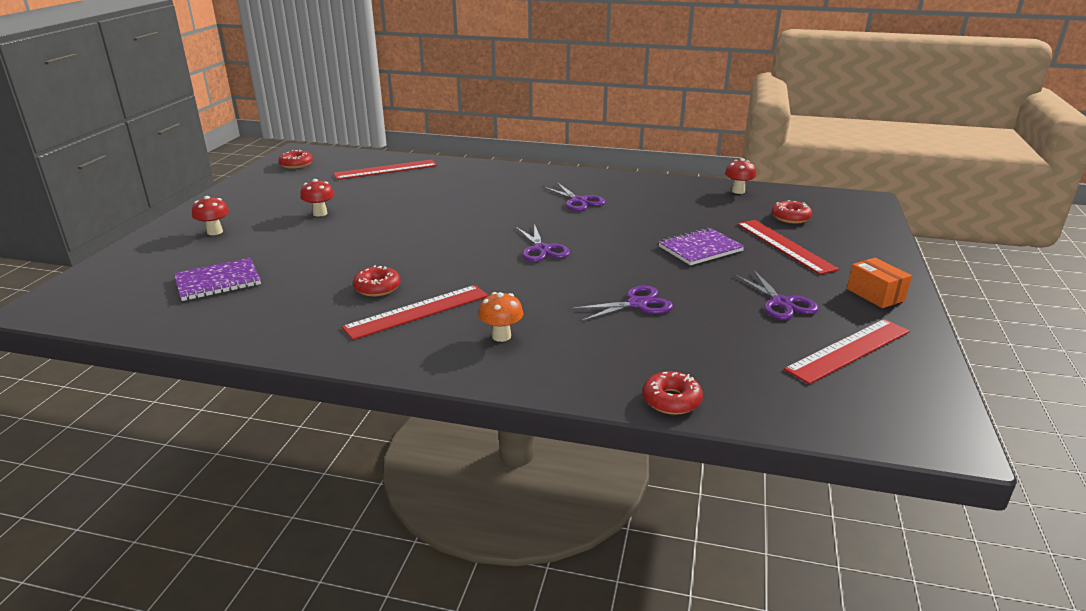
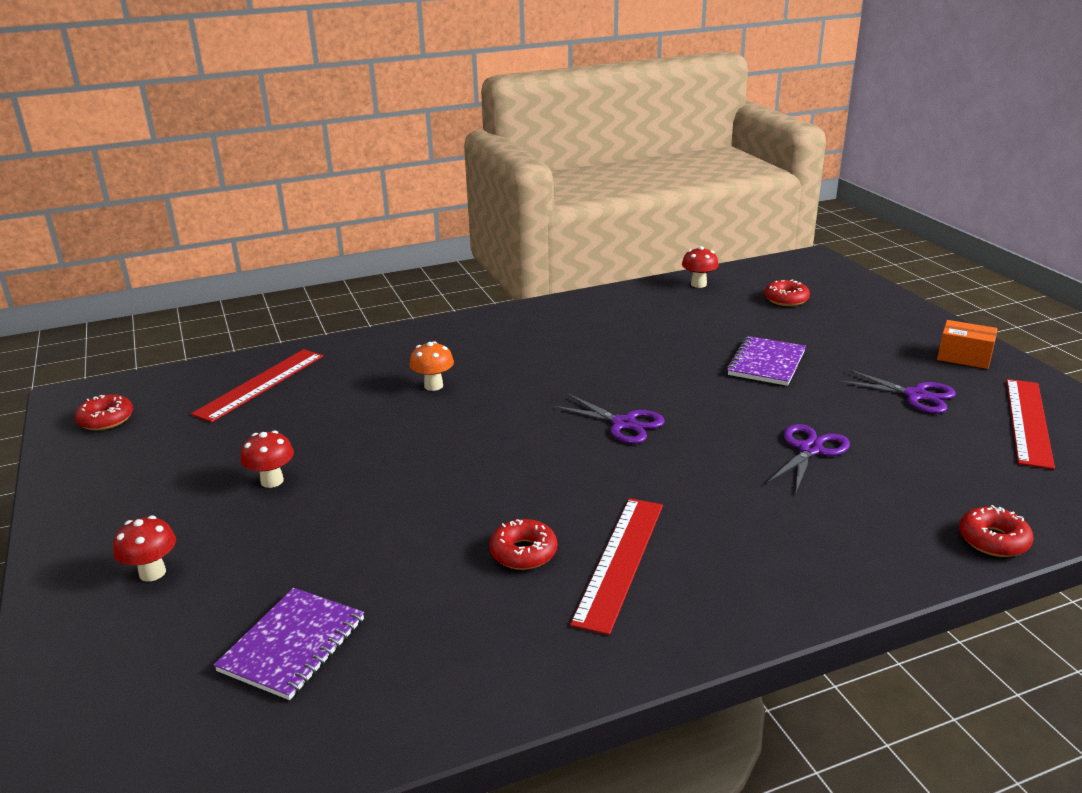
camera: 35 degrees left, 0 degrees up
orange mushroom [478,292,523,342] -> orange mushroom moved to [409,341,454,391]
purple scissors [543,182,605,211] -> none
red ruler [737,220,839,275] -> none

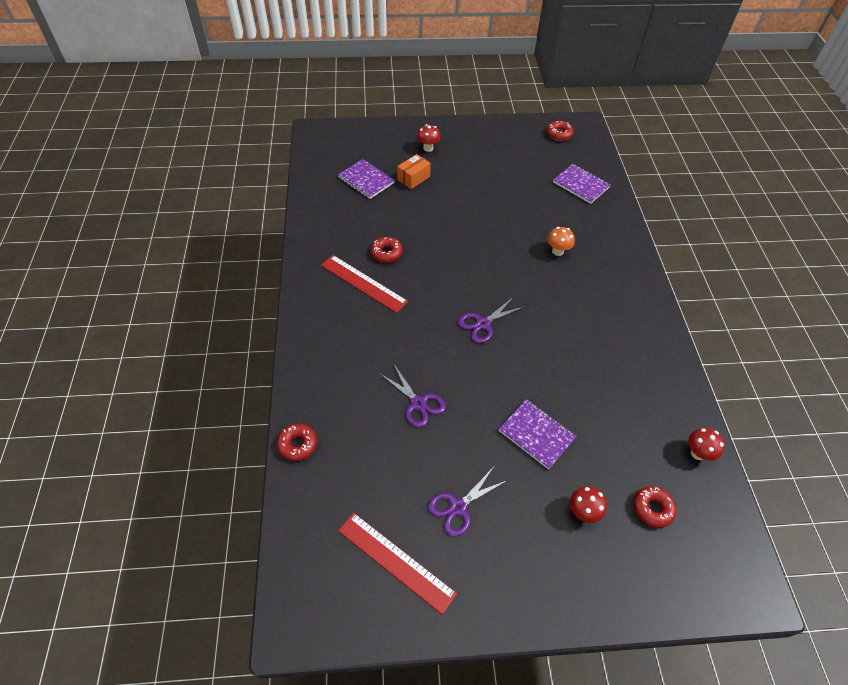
camera: 105 degrees right, 25 degrees up
red ruler [191,349,323,423] -> purple notebook [553,164,610,204]
red mushroom [240,430,294,488] -> red mushroom moved to [570,486,607,523]
orange box [937,320,997,369] -> orange box moved to [397,154,431,189]

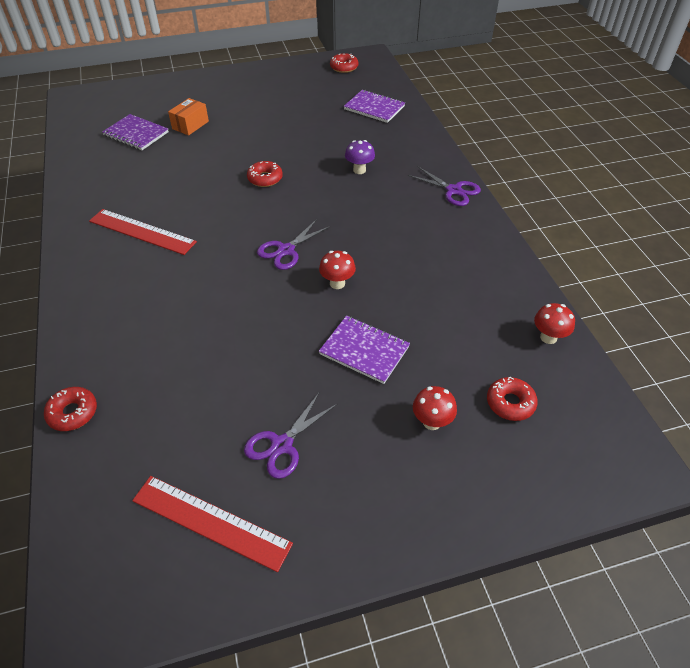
camera: 10 degrees left, 5 degrees down
red donut [371,237,402,262] -> red donut moved to [247,161,283,187]
purple scissors [379,365,446,428] -> purple scissors moved to [408,167,481,206]
red mushroom [417,124,441,152] -> red mushroom moved to [319,251,356,289]
orange mushroom [547,227,575,256] -> purple mushroom [345,140,375,174]

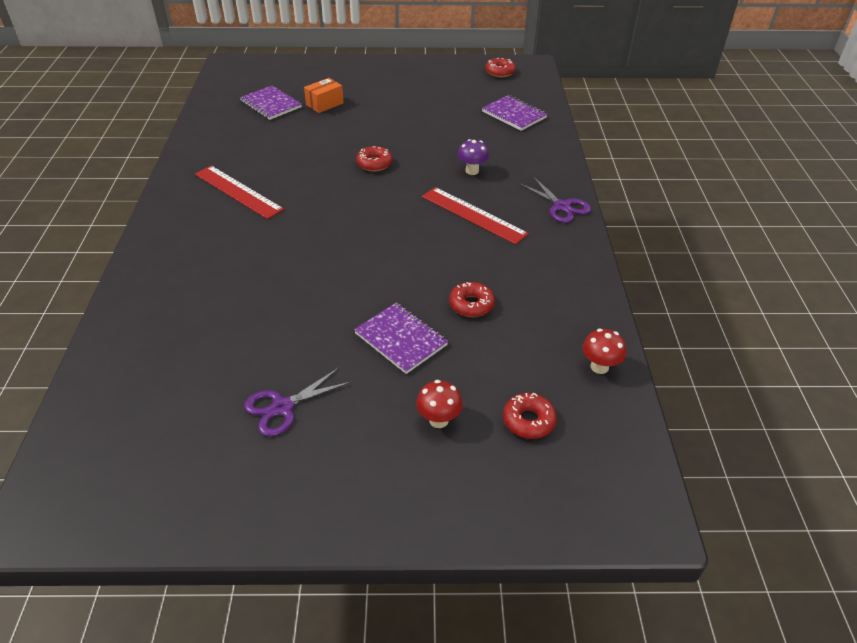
camera: 15 degrees right, 5 degrees down
red donut [44,387,97,431] -> red donut moved to [449,282,495,317]
red ruler [132,476,293,572] -> red ruler moved to [422,187,529,245]
purple scissors [257,219,331,270] -> none
red mushroom [319,251,356,289] -> none

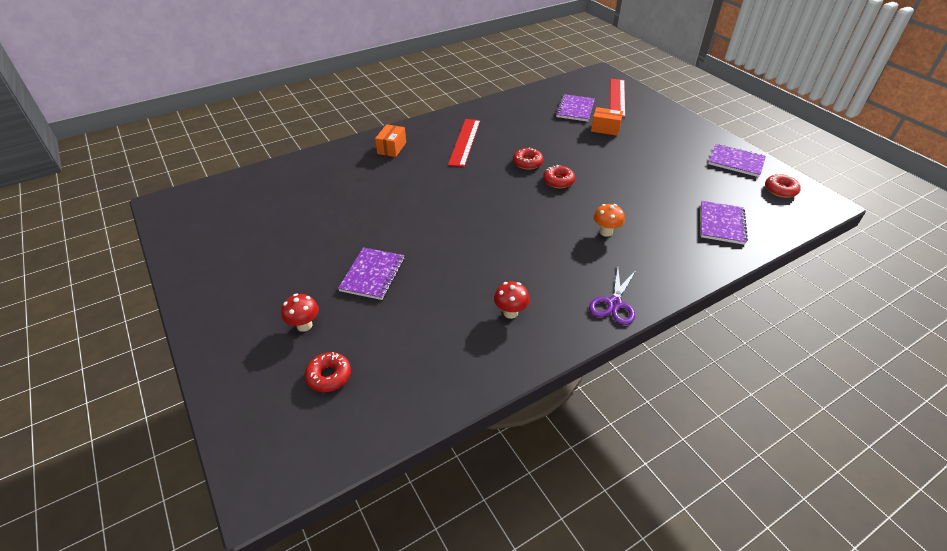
camera: 60 degrees right, 0 degrees up
purple scissors [244,367,352,437] -> none
red ruler [422,187,529,245] -> red ruler moved to [610,79,625,118]
red donut [449,282,495,317] -> red donut moved to [513,147,543,170]
purple mushroom [457,139,489,175] -> orange mushroom [594,204,625,237]
red mushroom [582,329,626,374] -> red mushroom moved to [494,282,530,319]
none -> orange box [375,124,406,157]
none -> purple notebook [708,144,766,177]

